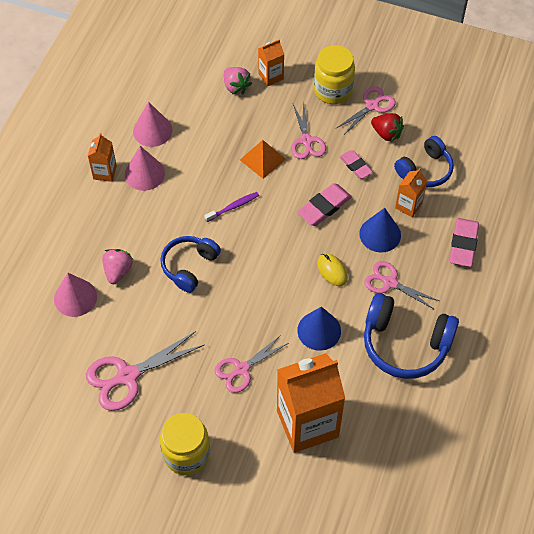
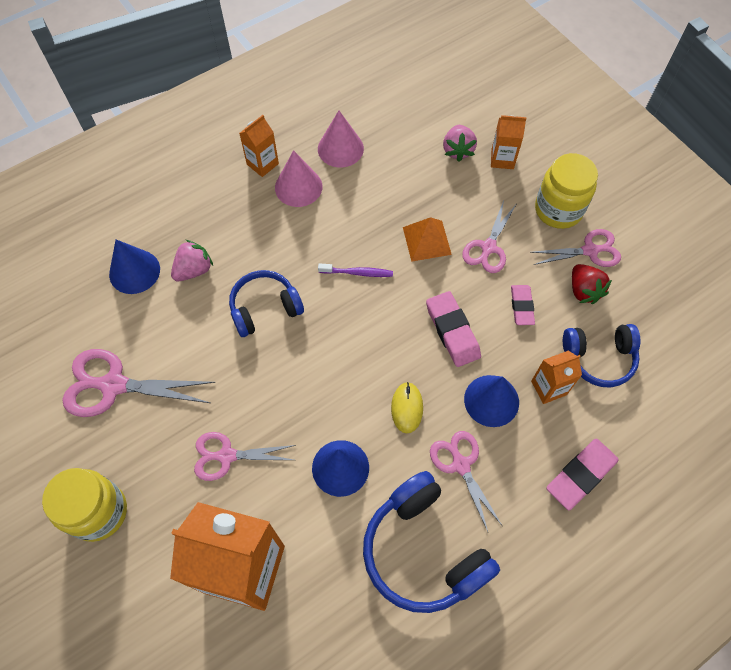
camera: 35 degrees right, 5 degrees up
pink cone [54,273,97,317] -> blue cone [109,239,160,294]
pink eraser [297,183,352,226] -> pink eraser turned 75 degrees clockwise [426,291,481,367]

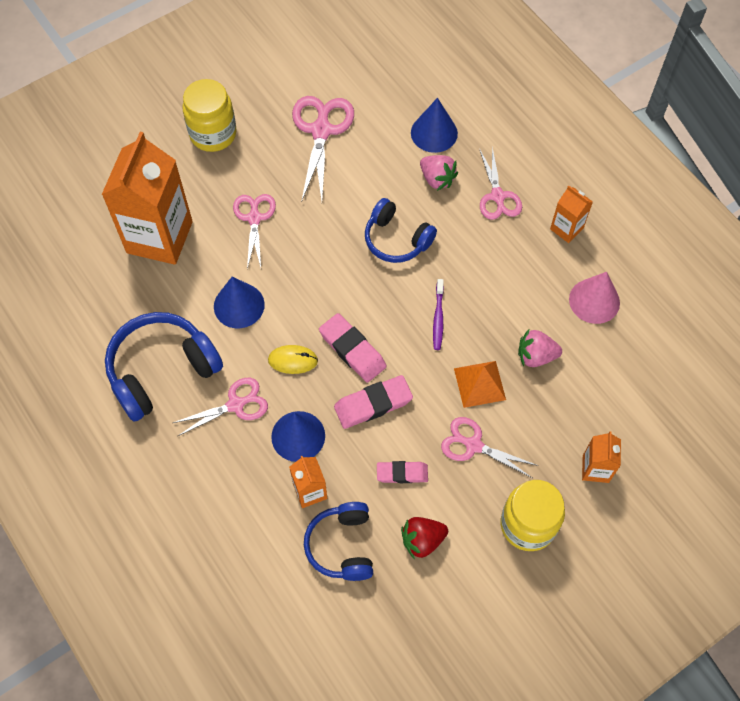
camera: 90 degrees right, 0 degrees up
blue headphones [229,270,304,337] -> blue headphones turned 150 degrees clockwise [365,198,437,263]
pink cone [275,150,322,207] -> none
pink strawberry [443,125,477,162] -> pink strawberry moved to [518,330,562,367]
pink scissors [530,229,621,267] -> pink scissors moved to [479,147,522,220]
pink eraser [546,438,619,510] -> pink eraser moved to [319,313,387,383]

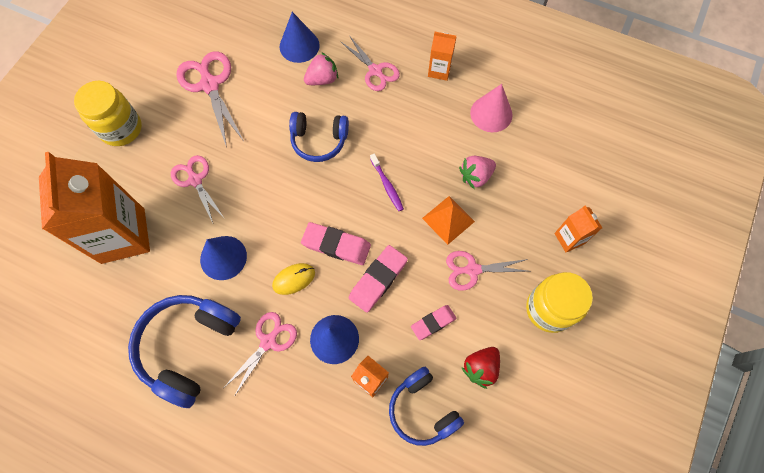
camera: 30 degrees left, 5 degrees up
pink strawberry [420,155,458,191] -> pink strawberry turned 45 degrees counterclockwise [304,52,338,85]

